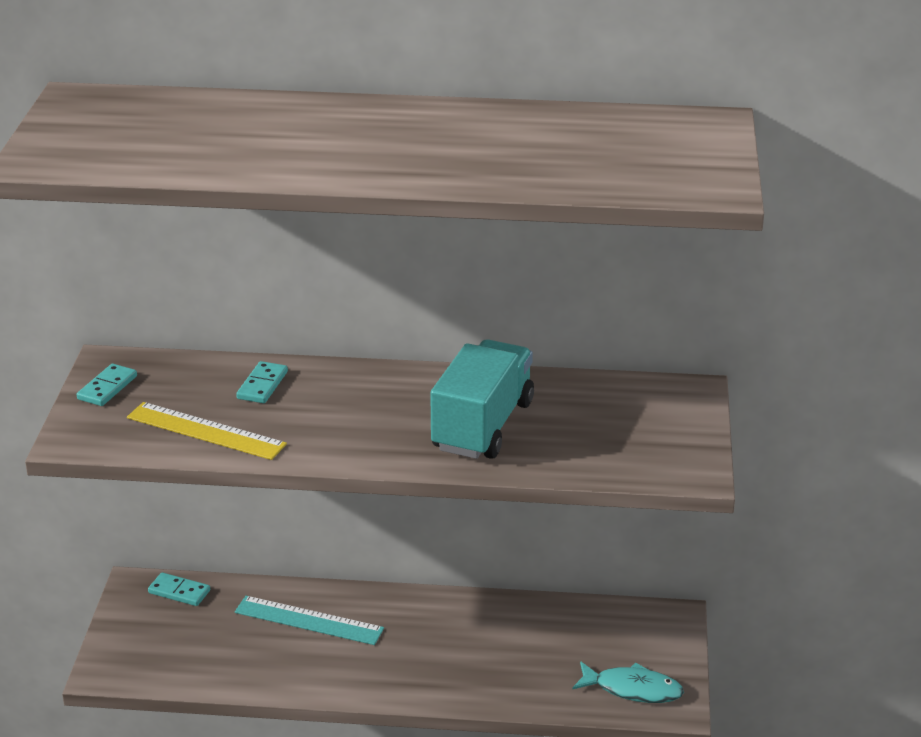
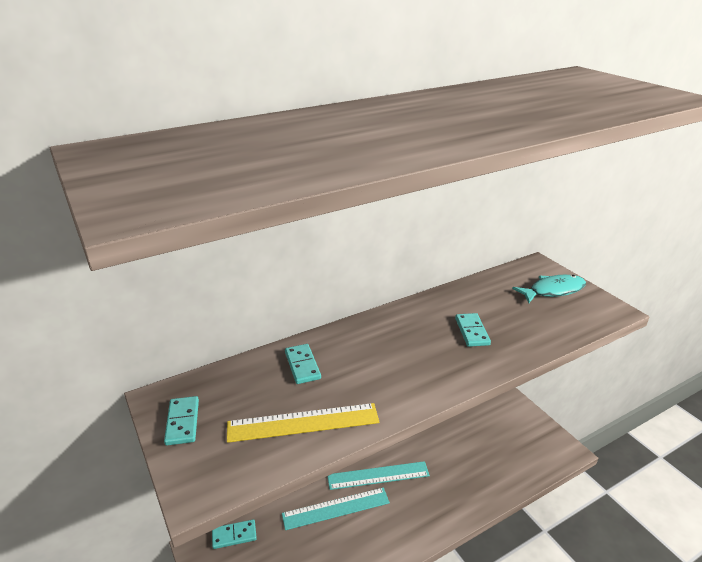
camera: 35 degrees left, 0 degrees up
turquoise truck [430,339,534,459] -> turquoise domino [455,313,491,347]
turquoise fish [572,661,684,703] -> turquoise fish moved to [512,275,586,303]
none -> turquoise ruler [328,461,430,490]

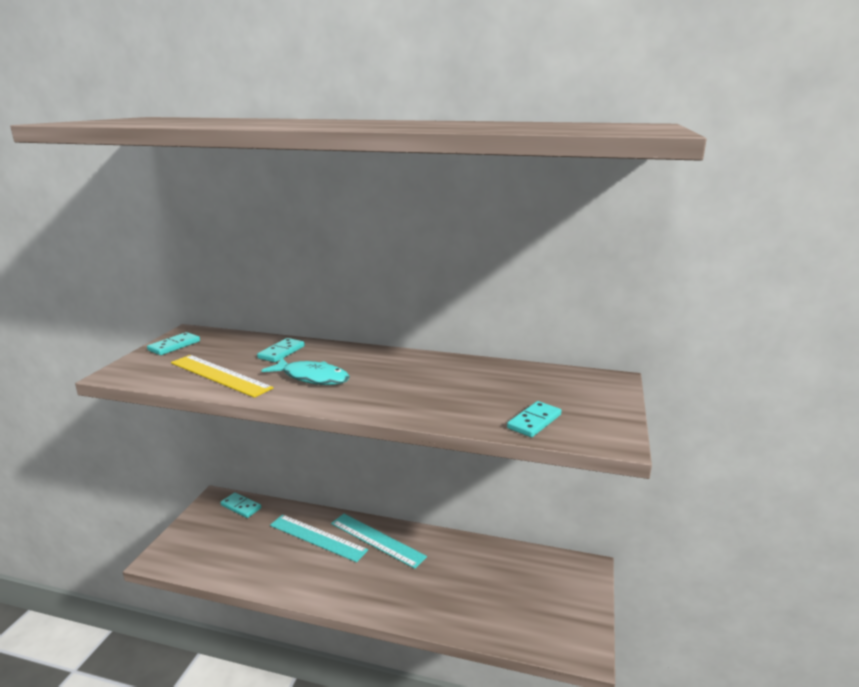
camera: 45 degrees right, 10 degrees down
turquoise domino [455,313,491,347] -> turquoise domino moved to [507,401,561,437]
turquoise fish [512,275,586,303] -> turquoise fish moved to [261,358,350,385]

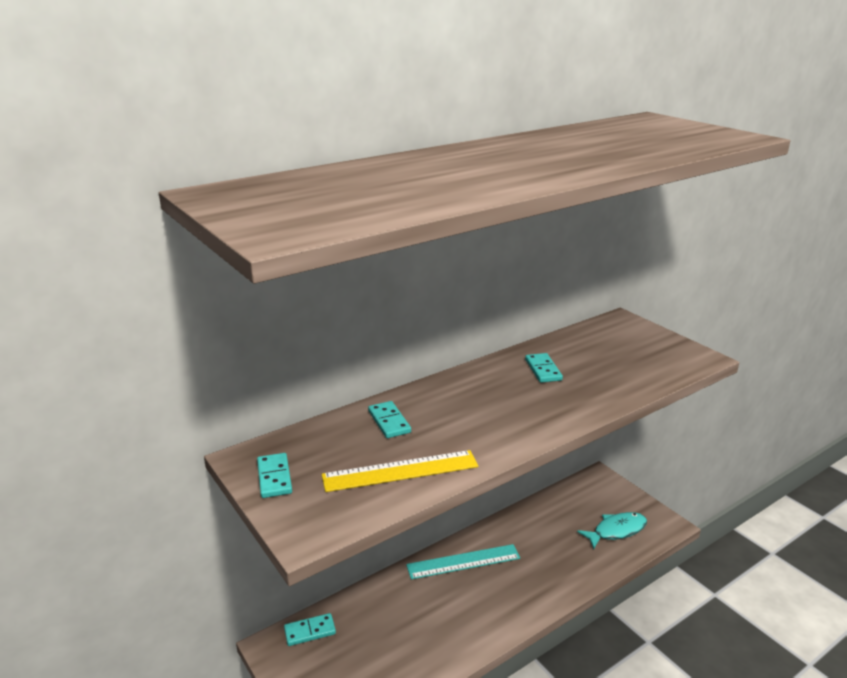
camera: 50 degrees left, 5 degrees up
turquoise fish [261,358,350,385] -> turquoise fish moved to [577,512,647,549]
turquoise ruler [270,514,368,562] -> none
turquoise domino [507,401,561,437] -> turquoise domino moved to [525,353,563,383]

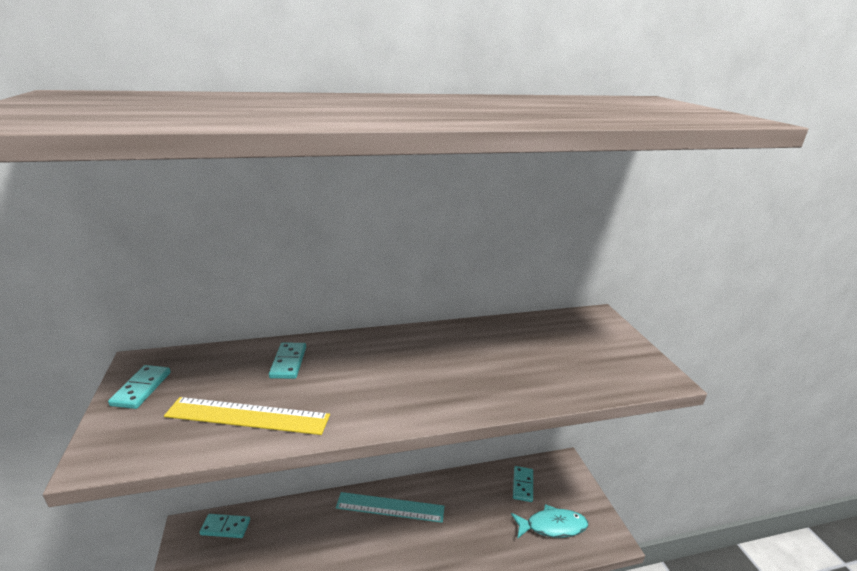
camera: 20 degrees right, 0 degrees up
turquoise domino [525,353,563,383] -> turquoise domino moved to [513,466,533,502]

